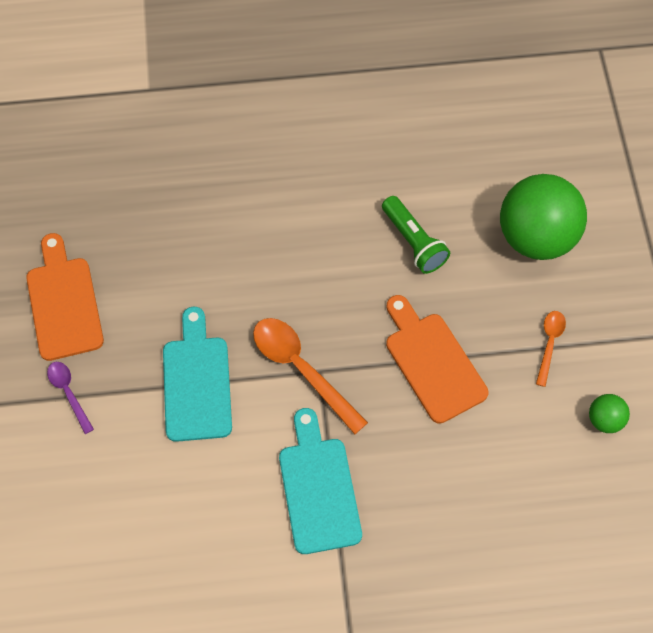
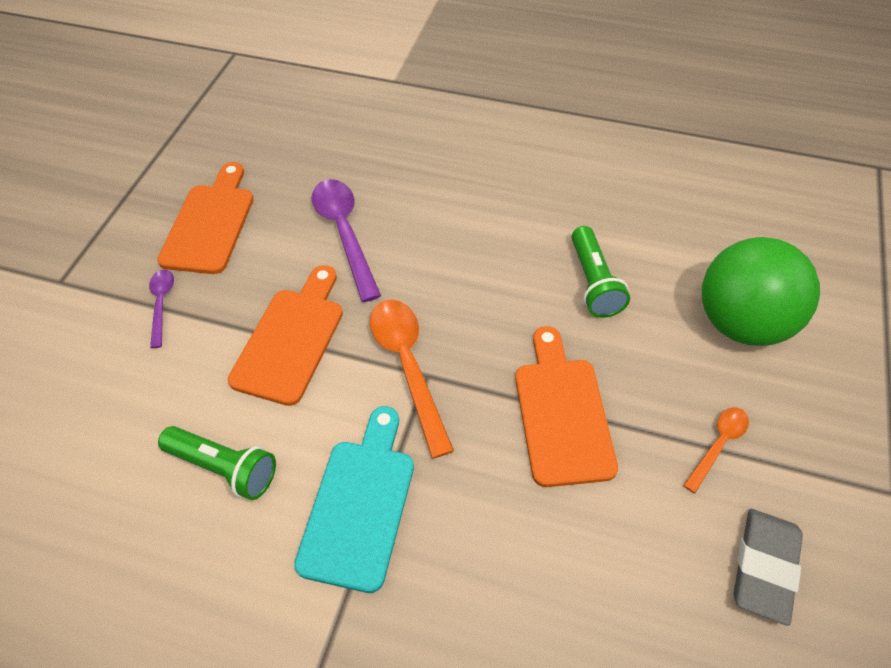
camera: 25 degrees right, 10 degrees down
turquoise cutting board [163,307,232,442] -> orange cutting board [228,265,343,406]
green ball [589,394,630,433] -> grey eraser [733,509,803,626]
none -> green flashlight [158,426,276,500]
none -> purple spoon [312,179,381,302]

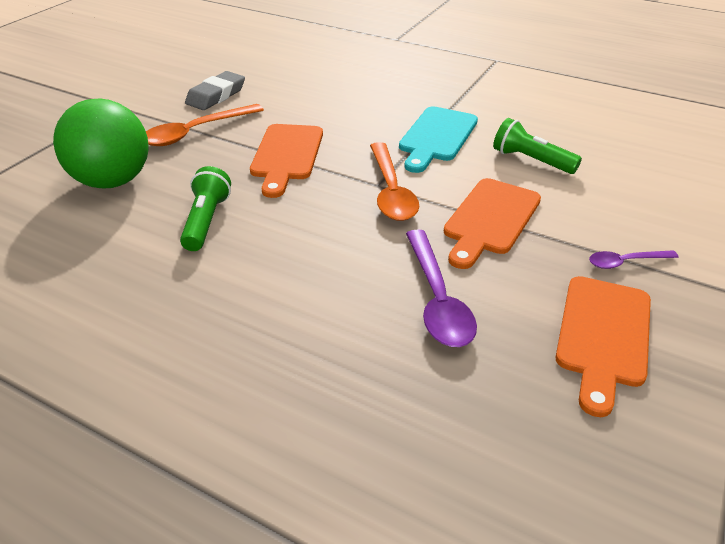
camera: 170 degrees left, 15 degrees down
purple spoon [149,270,174,348] -> purple spoon turned 75 degrees clockwise [589,250,679,269]
orange spoon [683,407,749,493] -> orange spoon [146,104,264,146], size x1.83

